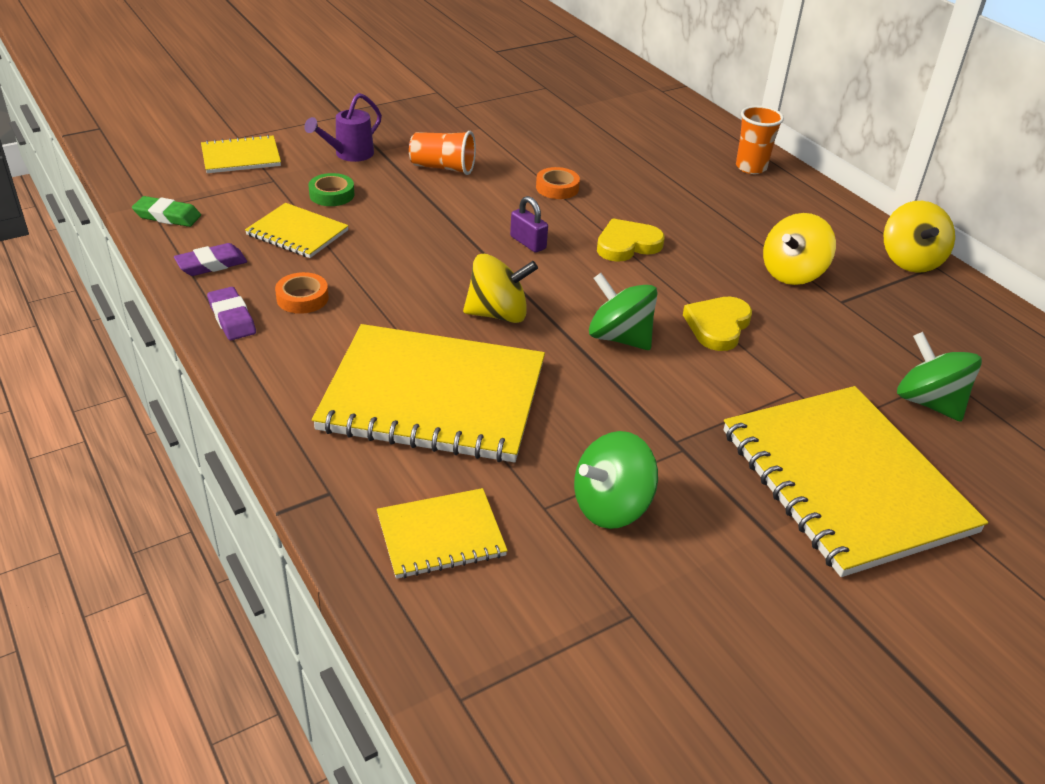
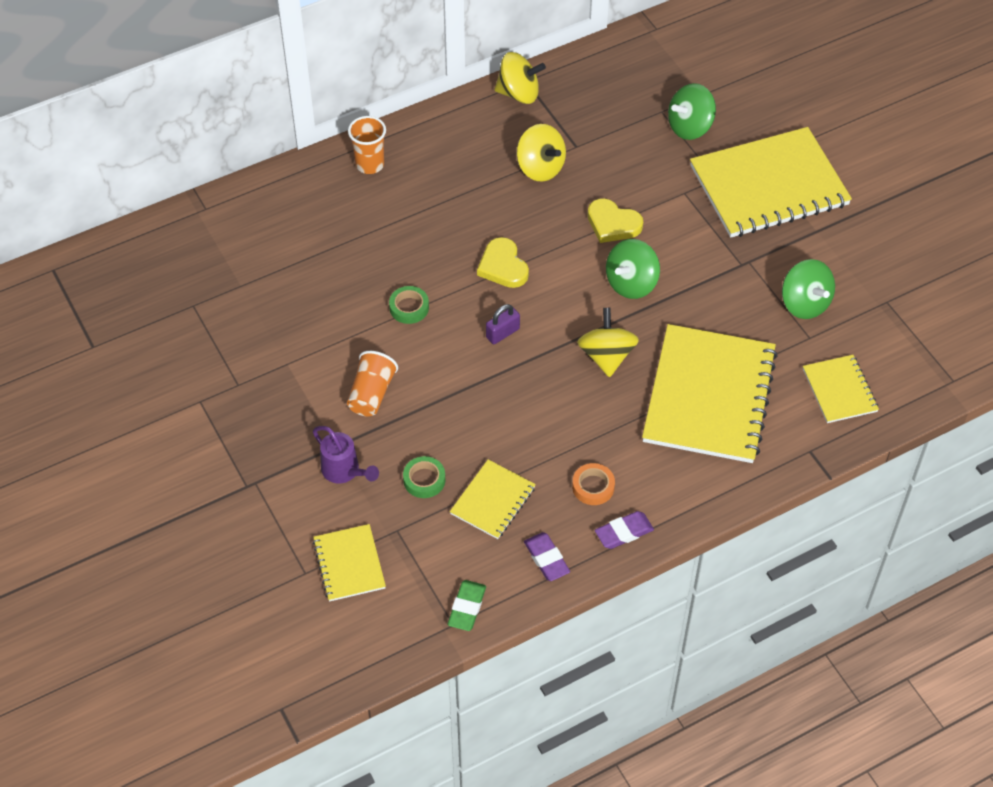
camera: 85 degrees left, 15 degrees up
orange tape [536,167,580,199] -> green tape [389,286,429,324]

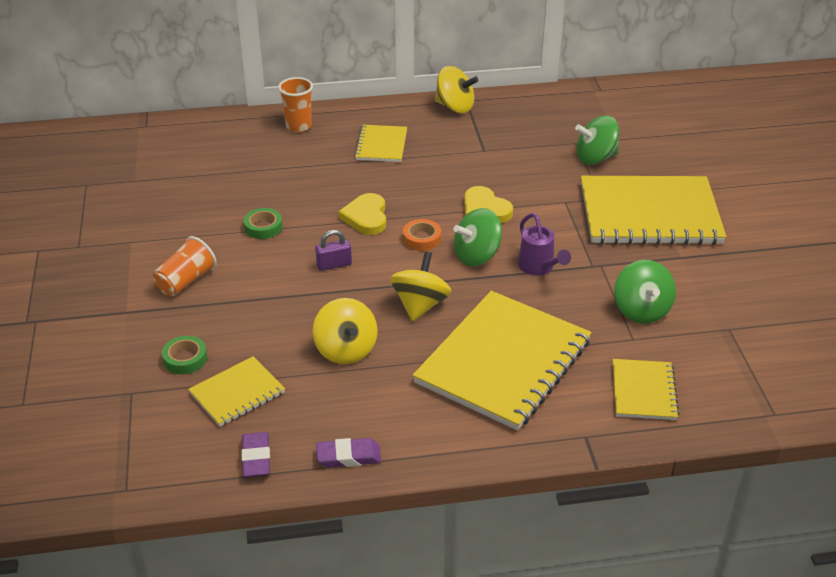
camera: 20 degrees right, 15 degrees down
purple watering can [313,426,379,483] -> purple watering can moved to [518,213,571,275]
yellow notebook [313,524,386,602] -> yellow notebook moved to [354,125,407,162]
green eraser [448,580,486,631] -> none
yellow spinning top [517,124,566,181] -> yellow spinning top moved to [313,298,378,364]
orange tape [572,463,615,505] -> orange tape moved to [403,219,441,251]

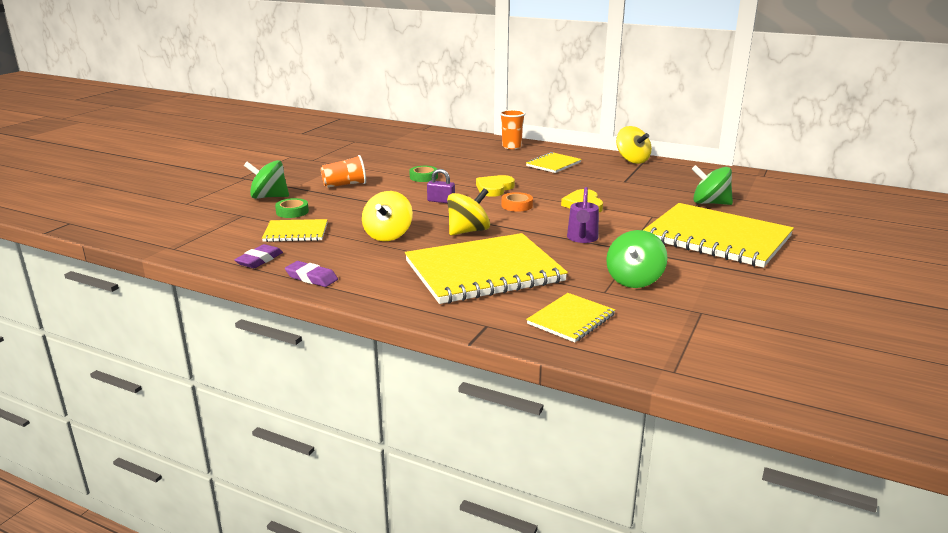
camera: 35 degrees right, 15 degrees down
green spinning top [453,208,502,266] -> green spinning top moved to [244,160,289,199]

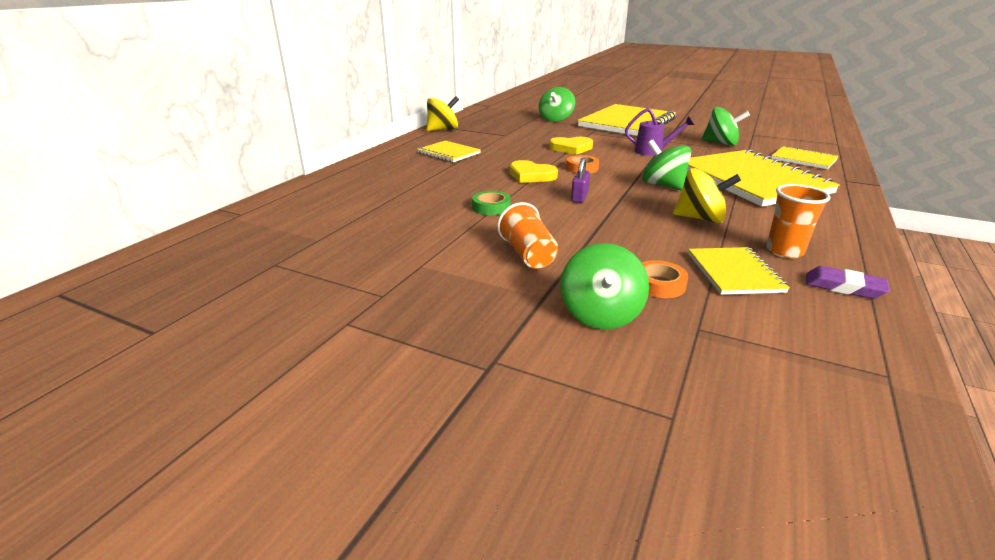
camera: 90 degrees left, 5 degrees up
green tape [275,198,309,218] -> orange tape [642,260,688,298]
purple eraser [285,261,338,287] -> none
yellow spinning top [447,188,490,236] -> green spinning top [642,140,691,191]
orange cup [500,109,526,149] -> orange cup moved to [766,184,830,259]

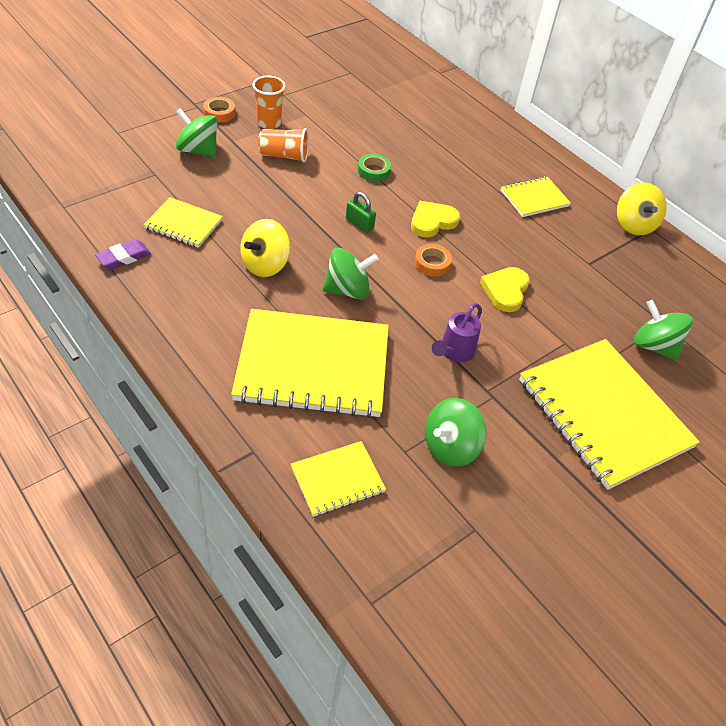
camera: 110 degrees right, 20 degrees up
purple padlock [571,158,590,203] -> green padlock [346,192,376,233]
orange tape [642,260,688,298] -> orange tape moved to [203,97,235,122]
orange cup [766,184,830,259] -> orange cup moved to [252,76,286,129]

